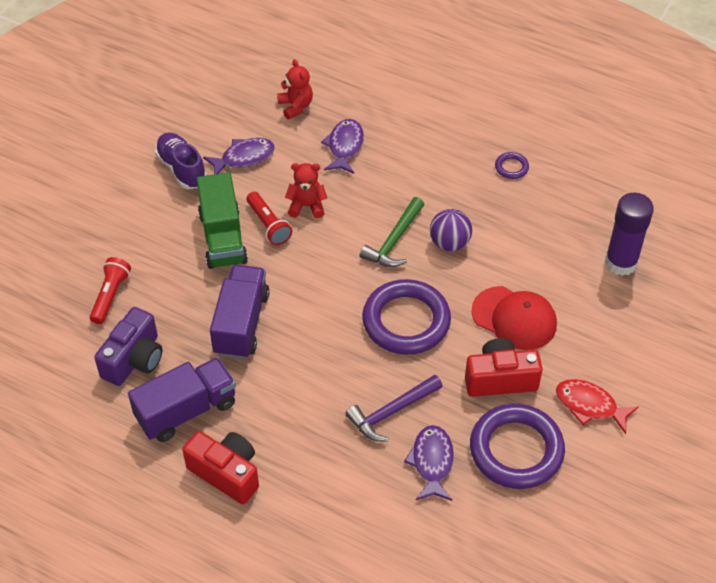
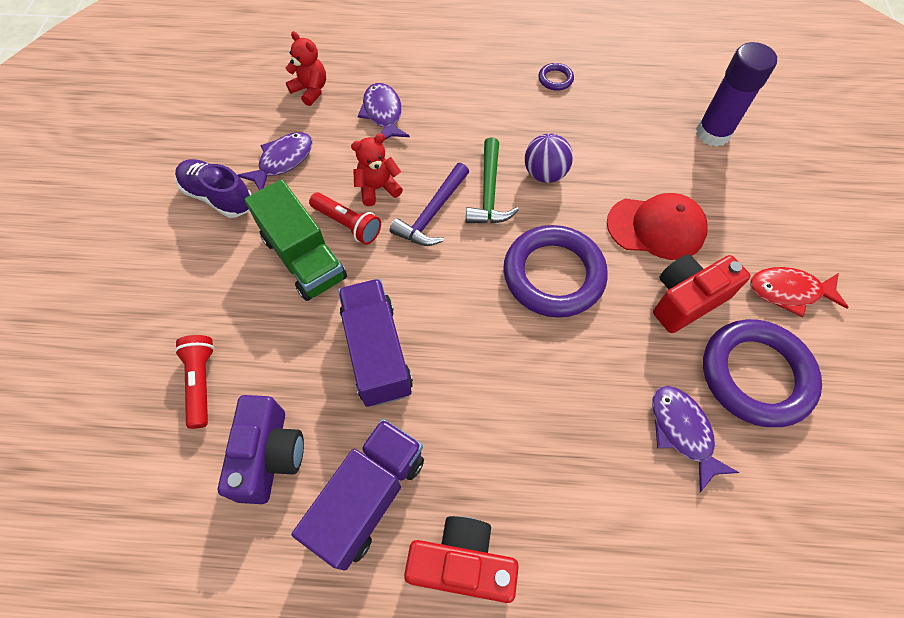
camera: 25 degrees left, 10 degrees up
purple hammer [345,375,443,441] -> purple hammer moved to [390,163,469,246]

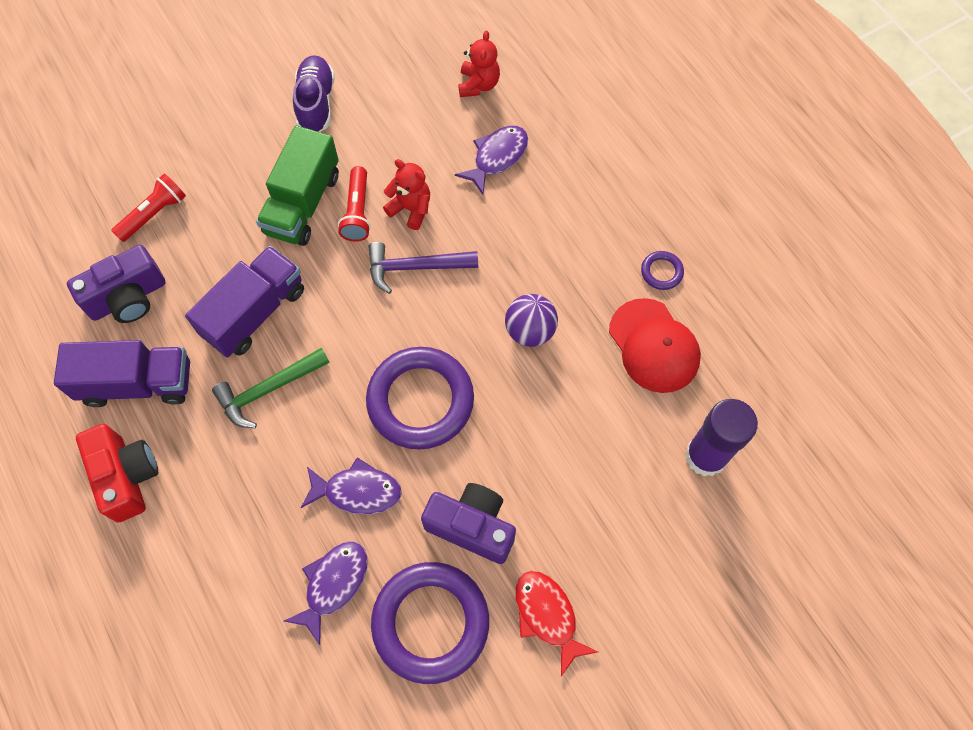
camera: 55 degrees right, 5 degrees up
purple fish [238,132,313,190] -> purple fish moved to [301,457,402,515]
green hammer [466,137,519,223] -> green hammer moved to [212,348,330,428]
red cap [607,193,708,260] -> red cap moved to [609,298,701,393]
red camera [653,254,750,333] -> purple camera [421,483,516,564]

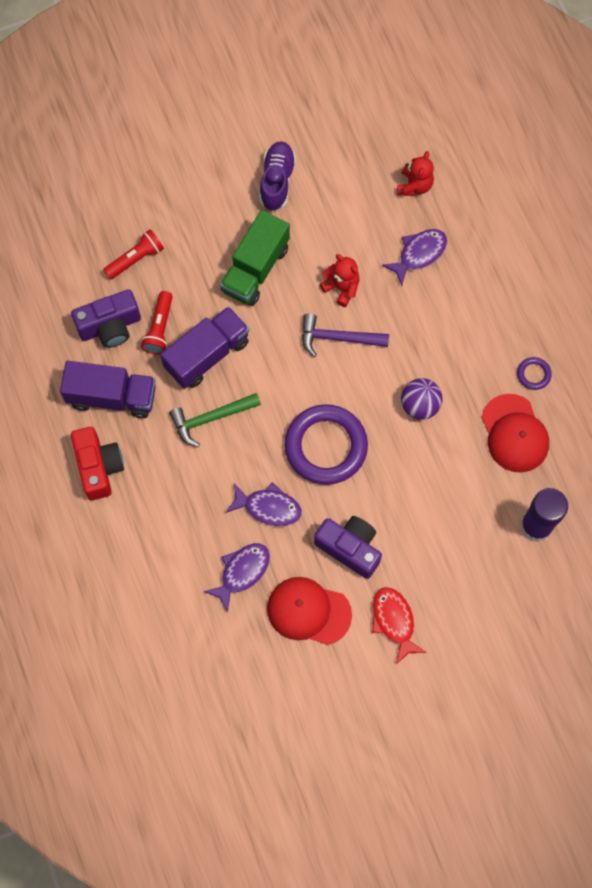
camera: 10 degrees right, 5 degrees up
red flashlight [338,166,371,242] -> red flashlight moved to [141,291,173,355]
purple ring [371,562,489,684] -> red cap [267,577,352,645]

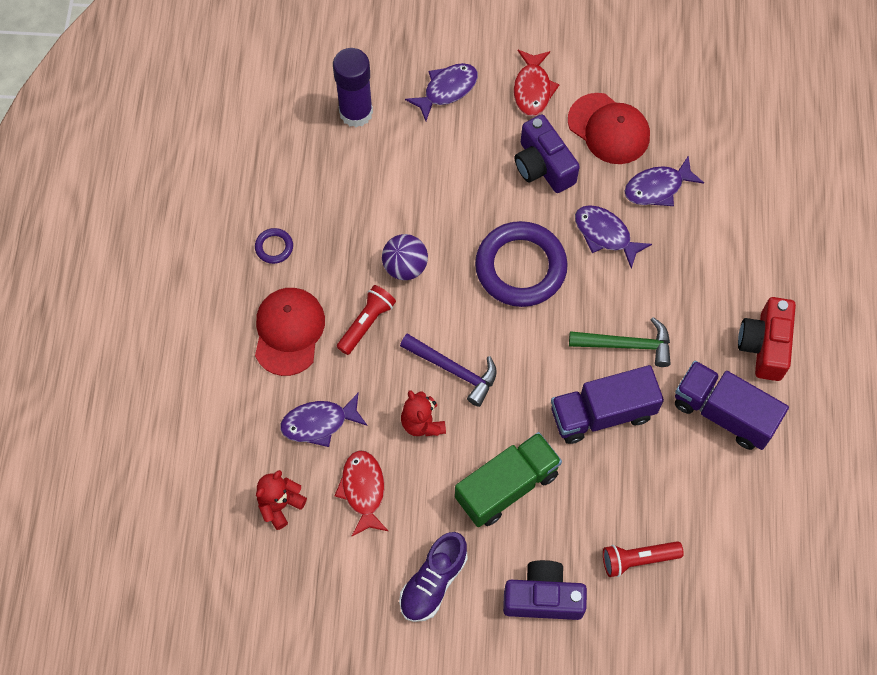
camera: 155 degrees left, 5 degrees down
purple camera [71,289,141,348] -> purple camera moved to [503,560,587,620]
red flashlight [141,291,173,355] -> red flashlight moved to [337,285,396,355]
red cap [481,394,549,473] -> red cap moved to [255,288,325,376]
none -> red fish [335,450,388,537]
none -> purple fish [405,63,478,121]

